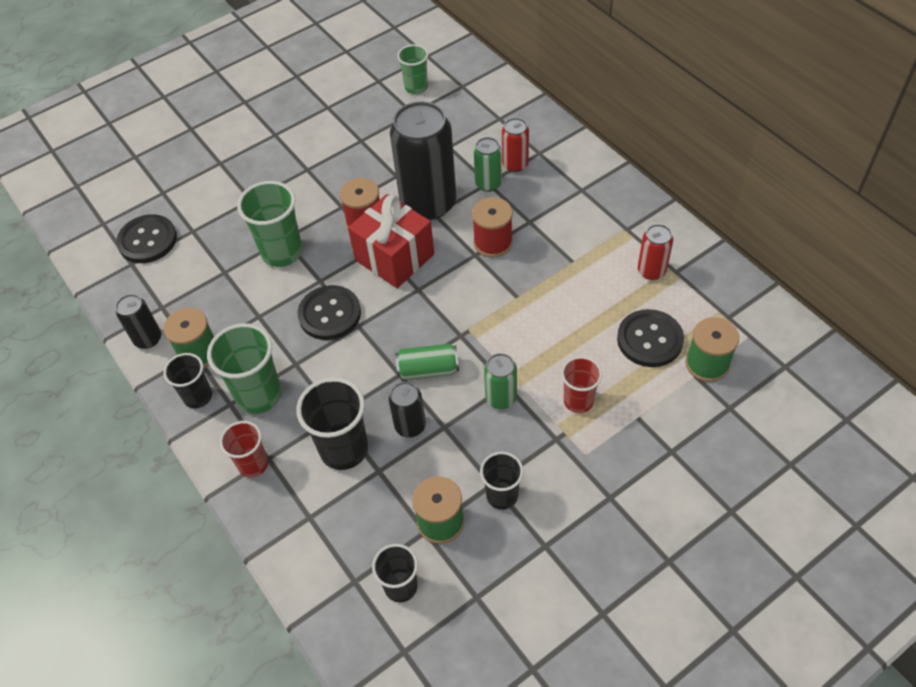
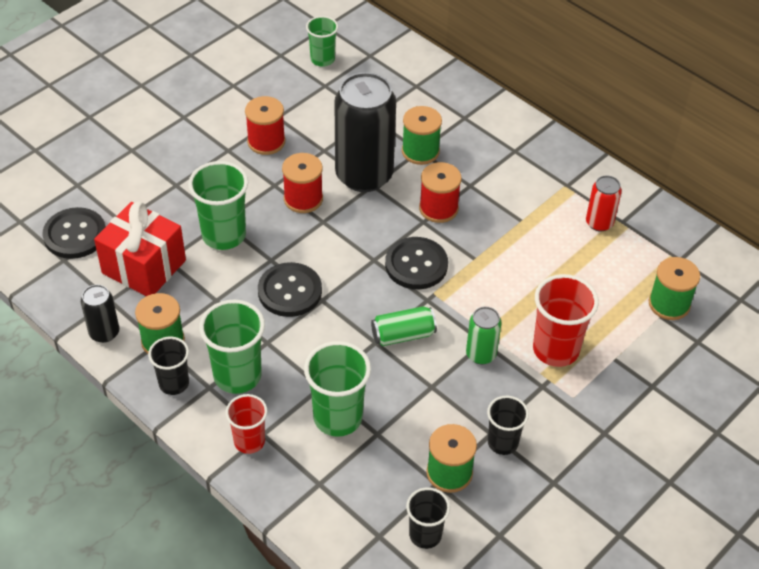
camera: 15 degrees left, 5 degrees down
black cup [296,377,368,470] -> green cup [304,341,371,437]
red gift [348,194,434,288] -> red gift moved to [94,201,186,296]
black can [389,382,426,438] -> none
green can [474,137,502,192] -> green spool [402,106,442,165]
red can [502,118,529,172] -> none
red cup [561,356,602,413] -> red cup [533,274,599,367], size x1.60
black button [617,309,684,367] -> black button moved to [385,237,448,289]
none -> red spool [245,96,285,155]

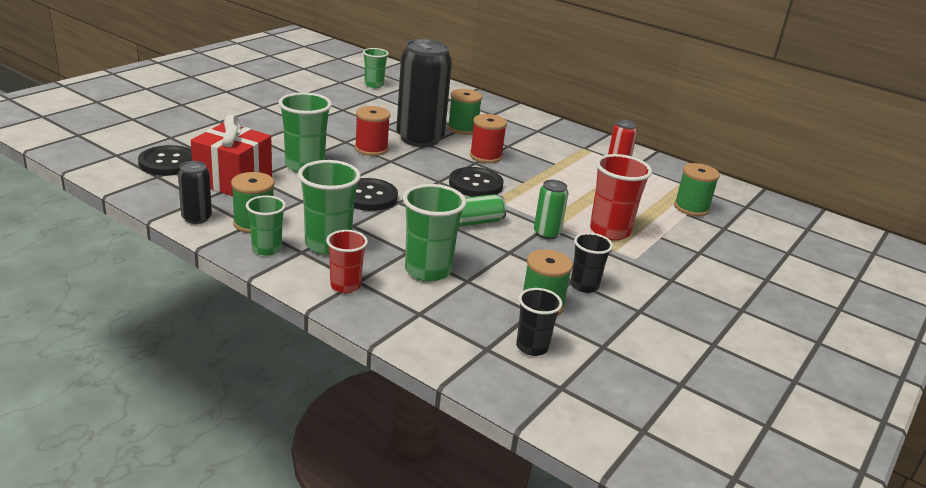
camera: 10 degrees left, 20 degrees down
black cup [148,337,189,395] -> green cup [246,195,286,256]
red spool [245,96,285,155] -> none

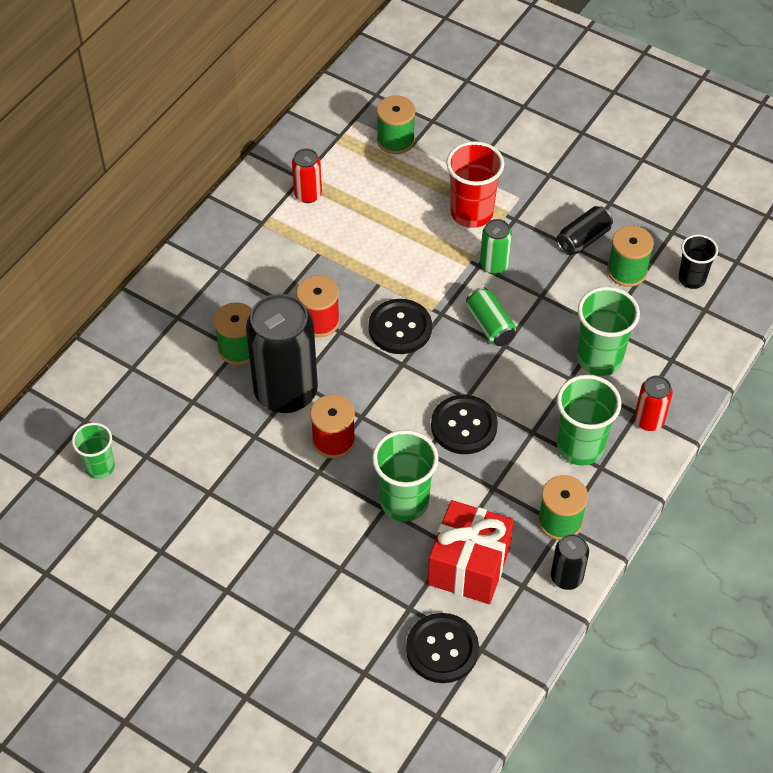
camera: 90 degrees left, 25 degrees up
green cup [246,195,286,256] -> none
red cup [326,230,368,293] -> red can [634,376,673,431]
black cup [570,233,613,293] -> black can [557,206,613,255]

